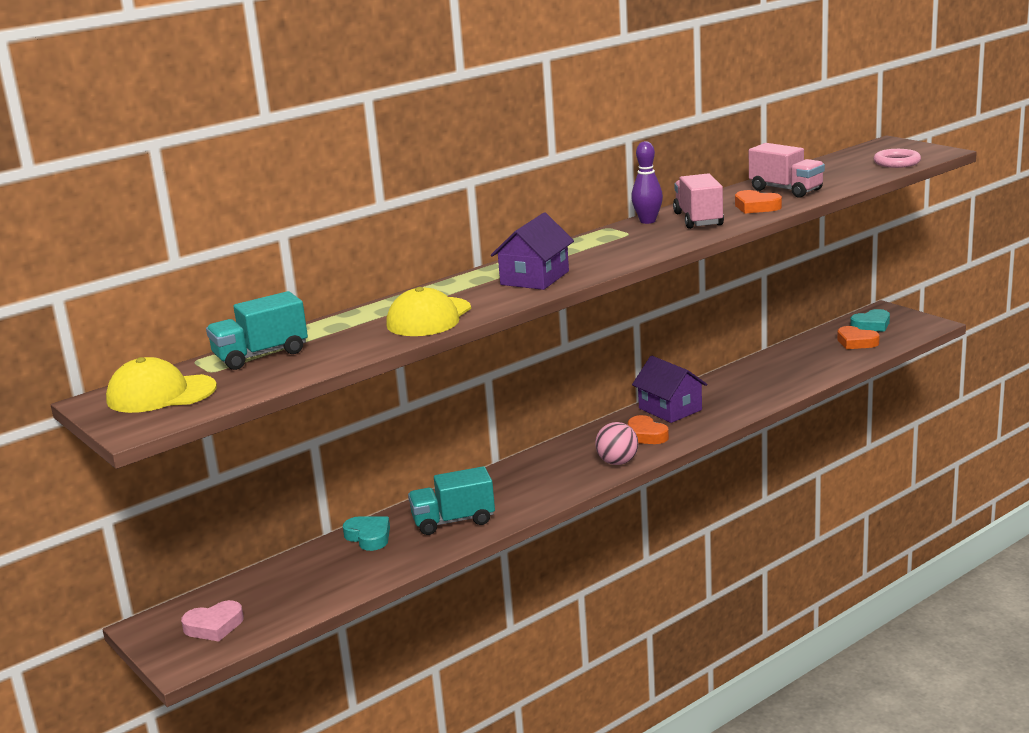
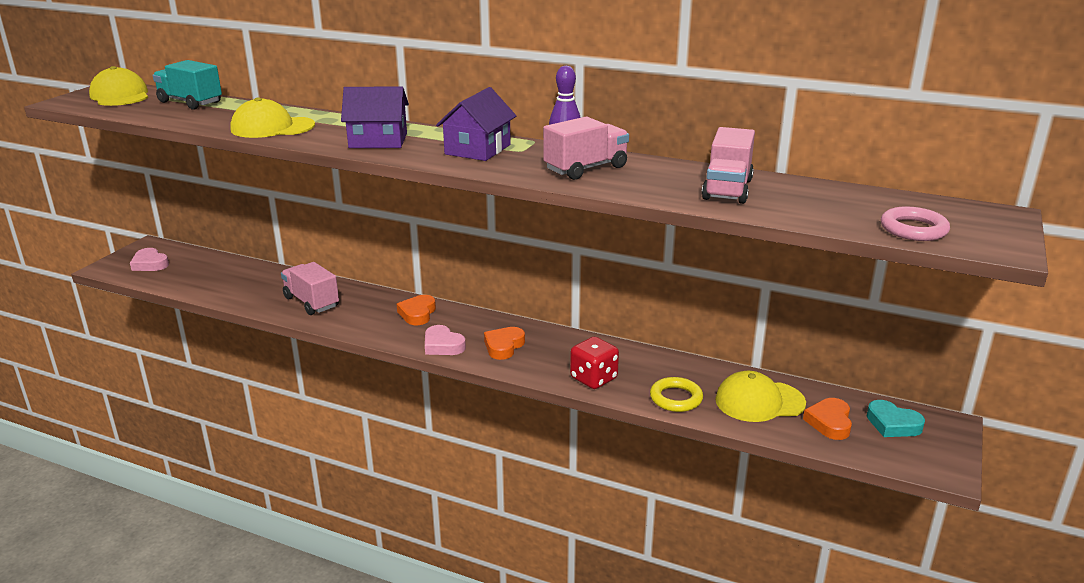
camera: 60 degrees right, 5 degrees up
turquoise heart [343,516,390,551] -> none
turquoise truck [408,466,495,535] -> pink truck [281,262,339,315]
pink ball [595,422,638,465] -> pink heart [425,325,466,355]
purple house [632,356,707,423] -> purple house moved to [436,87,516,161]
orange heart [735,190,782,214] -> orange heart moved to [397,295,436,325]
none -> red dice [570,337,619,389]
none -> yellow ring [650,377,703,412]
none -> yellow cap [715,371,806,422]

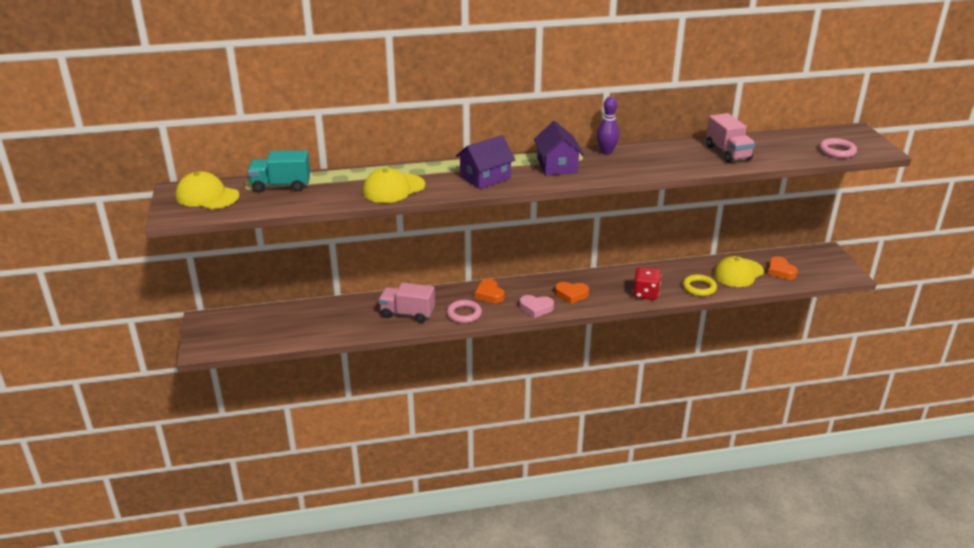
camera: 35 degrees left, 5 degrees up
pink heart [130,248,169,271] -> none
orange heart [484,327,525,360] -> orange heart turned 75 degrees counterclockwise [555,282,589,304]
pink truck [543,117,629,180] -> none
turquoise heart [867,400,925,437] -> none
none -> pink ring [447,300,482,323]

